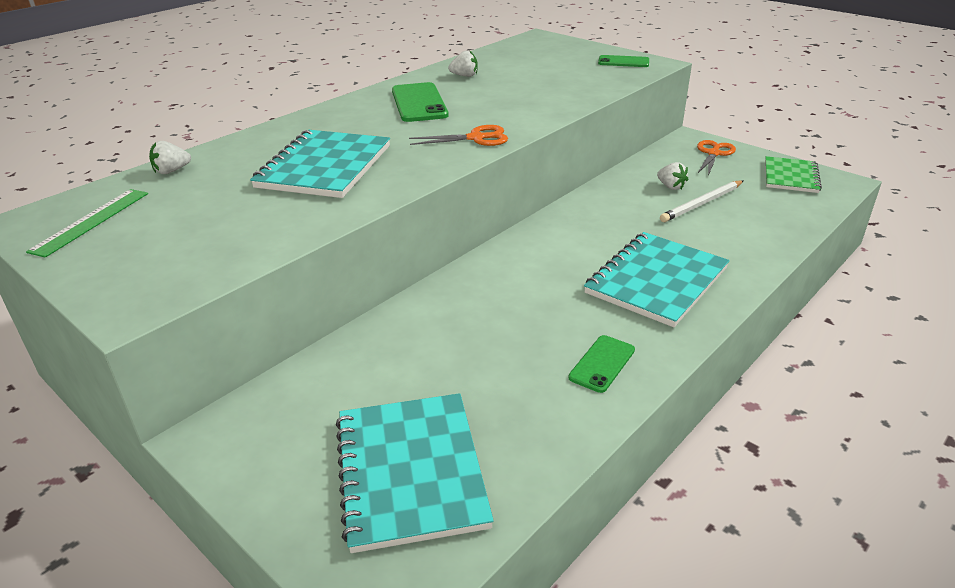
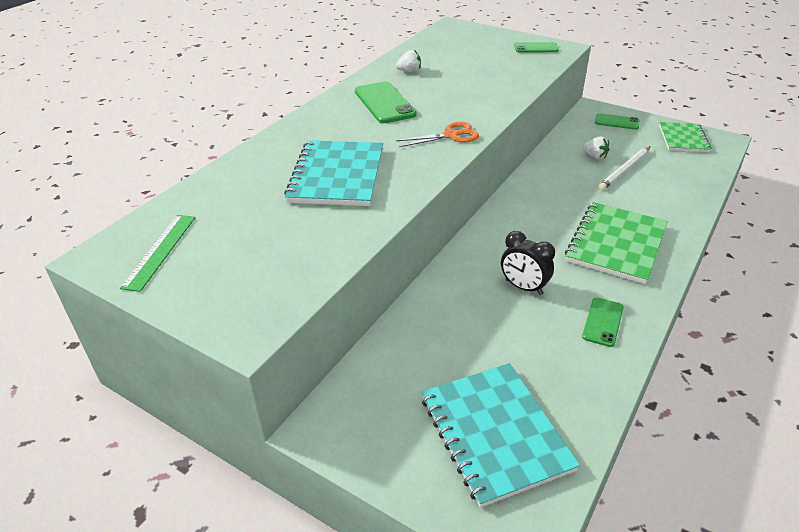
camera: 10 degrees left, 5 degrees up
white strawberry [149,141,191,174] -> none
turquoise notebook [584,232,730,327] -> green notebook [565,202,668,284]
orange scissors [697,140,736,176] -> green phone [595,113,640,130]
none -> black clock [501,231,555,295]

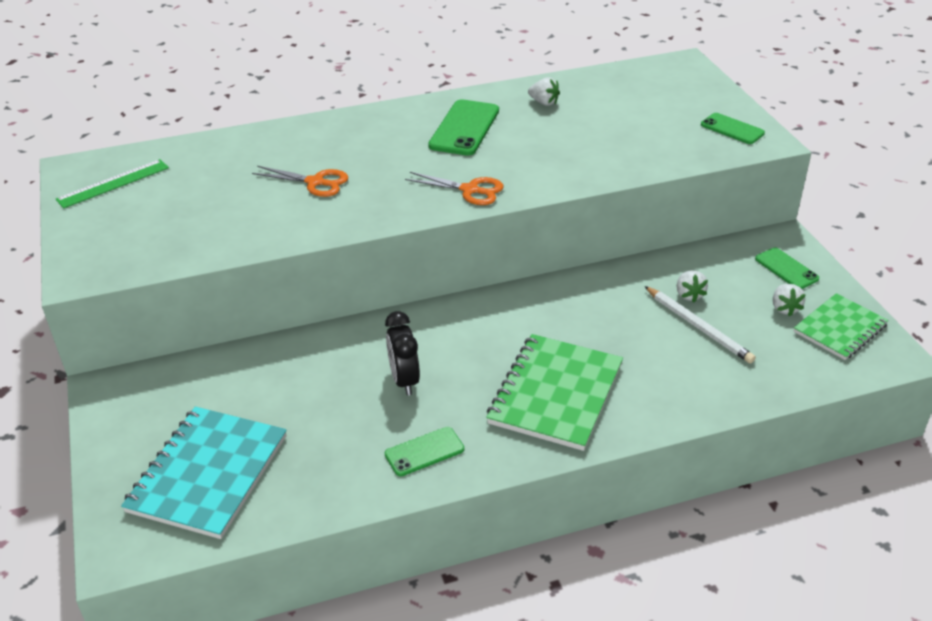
camera: 40 degrees right, 0 degrees up
turquoise notebook [284,140,383,206] -> orange scissors [252,166,348,197]
green notebook [565,202,668,284] -> green notebook turned 45 degrees counterclockwise [486,334,623,451]
white pencil [598,146,650,190] -> white pencil turned 120 degrees counterclockwise [644,286,756,364]
none -> white strawberry [773,284,806,316]

